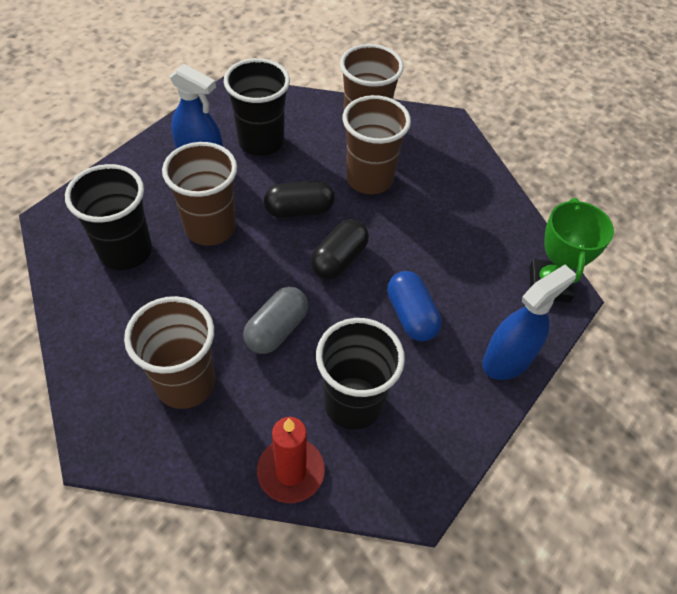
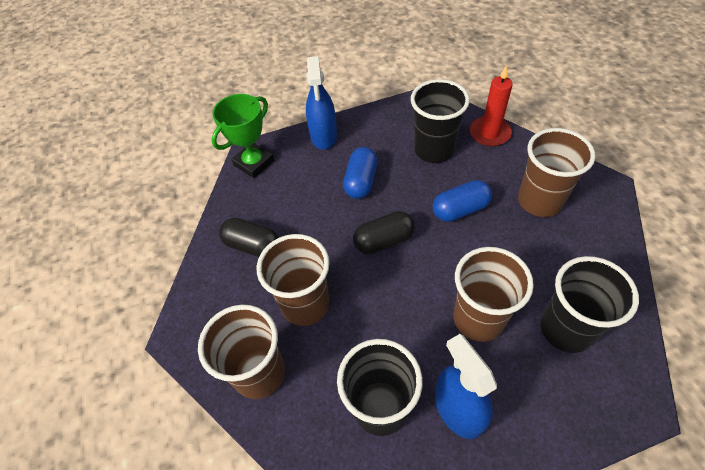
camera: 140 degrees left, 0 degrees up
grey capsule [243,287,308,354] -> blue capsule [433,180,492,222]
black capsule [264,180,335,218] -> black capsule moved to [219,218,279,257]
blue spray bottle [482,265,576,380] -> blue spray bottle turned 90 degrees counterclockwise [306,56,337,150]

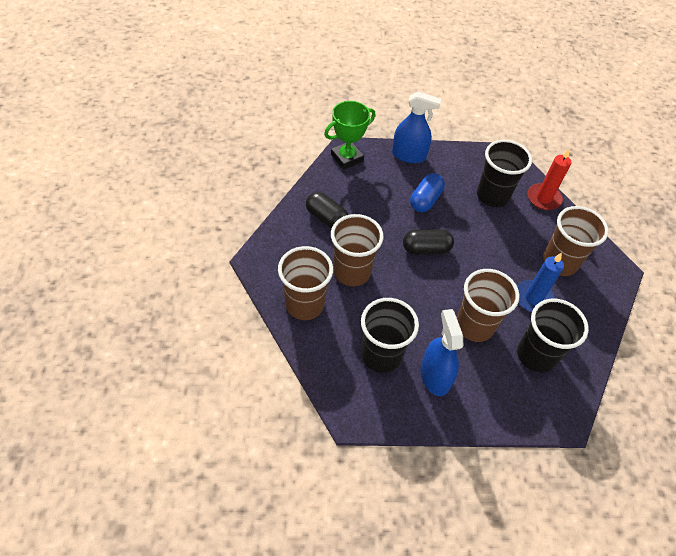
camera: 10 degrees right, 0 degrees up
blue spray bottle [306,56,337,150] -> blue spray bottle turned 90 degrees counterclockwise [392,92,441,163]
blue capsule [433,180,492,222] -> none
none -> blue candle [517,253,564,312]

